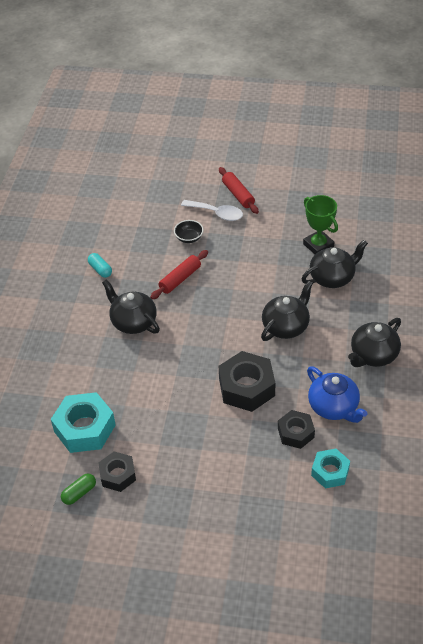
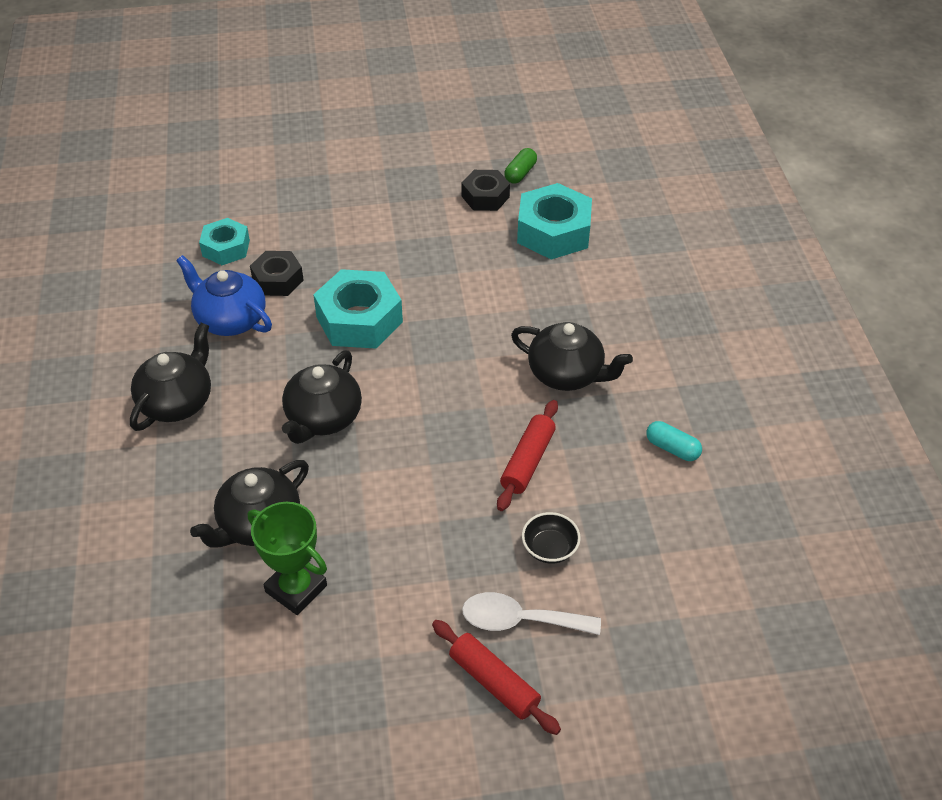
camera: 160 degrees right, 0 degrees up
black nut [219,351,275,412] -> turquoise nut [313,269,403,349]

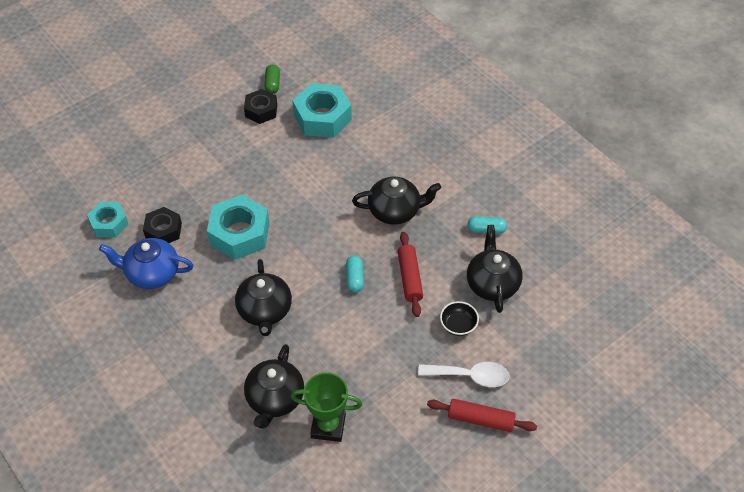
camera: 30 degrees left, 5 degrees up
black teapot [130,323,211,431] -> black teapot moved to [467,225,523,313]
white spoon [462,592,601,635] -> white spoon turned 150 degrees counterclockwise [418,362,510,387]
none -> turquoise capsule [346,255,364,292]

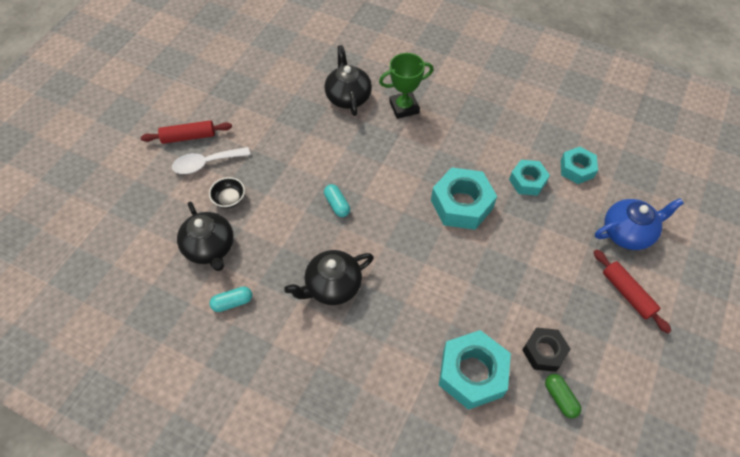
camera: 155 degrees right, 5 degrees up
blue teapot [99,238,193,289] -> blue teapot moved to [595,198,684,250]
black nut [143,207,182,243] -> turquoise nut [509,160,550,196]
black teapot [235,259,292,336] -> none
green trophy [290,372,362,442] -> green trophy moved to [379,53,433,119]
red rolling pin [398,232,423,317] -> red rolling pin moved to [594,249,671,333]

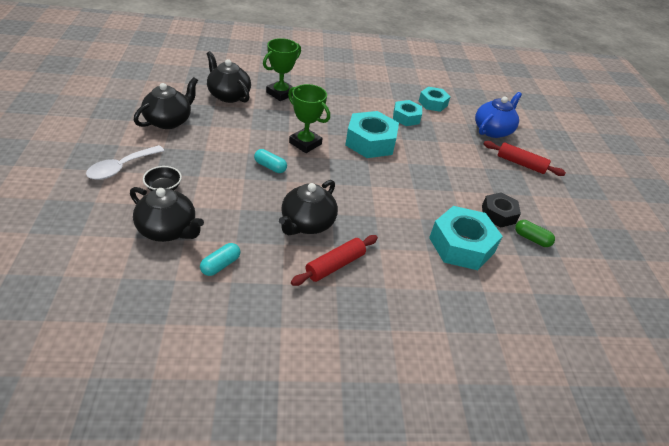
camera: 35 degrees left, 15 degrees down
red rolling pin [141,120,232,144] -> red rolling pin moved to [291,235,378,286]
none -> black teapot [134,77,198,129]
none -> green trophy [288,84,330,153]

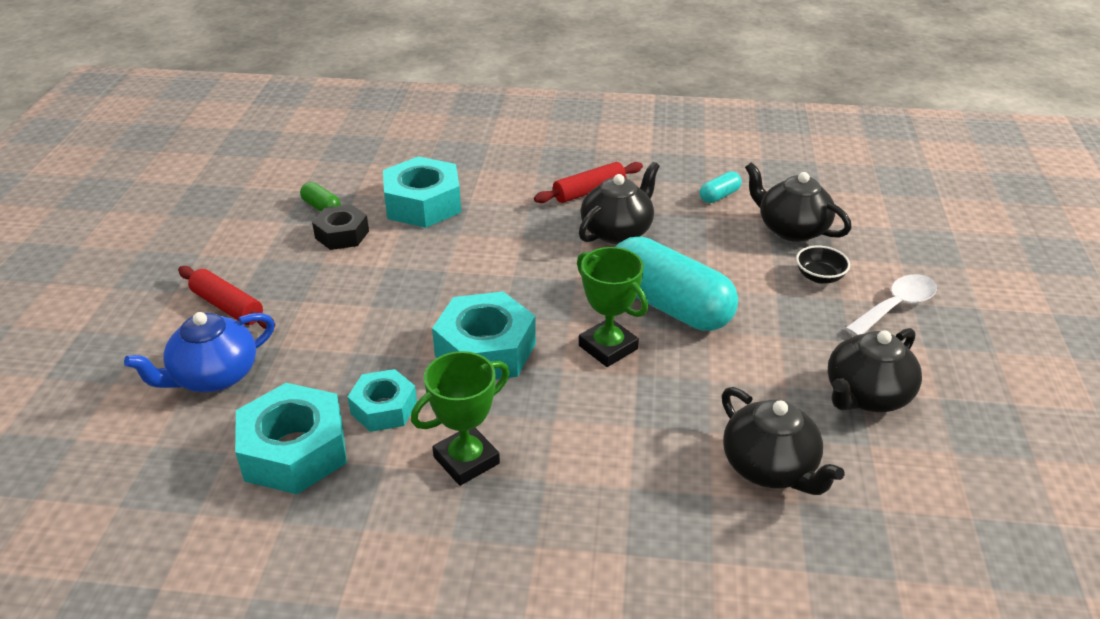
camera: 165 degrees left, 5 degrees down
turquoise capsule [254,149,287,173] -> turquoise capsule [616,237,738,331], size x2.39
green trophy [263,38,301,101] -> green trophy moved to [411,351,509,486]
turquoise nut [419,87,450,112] -> turquoise nut [235,383,347,494], size x1.64

